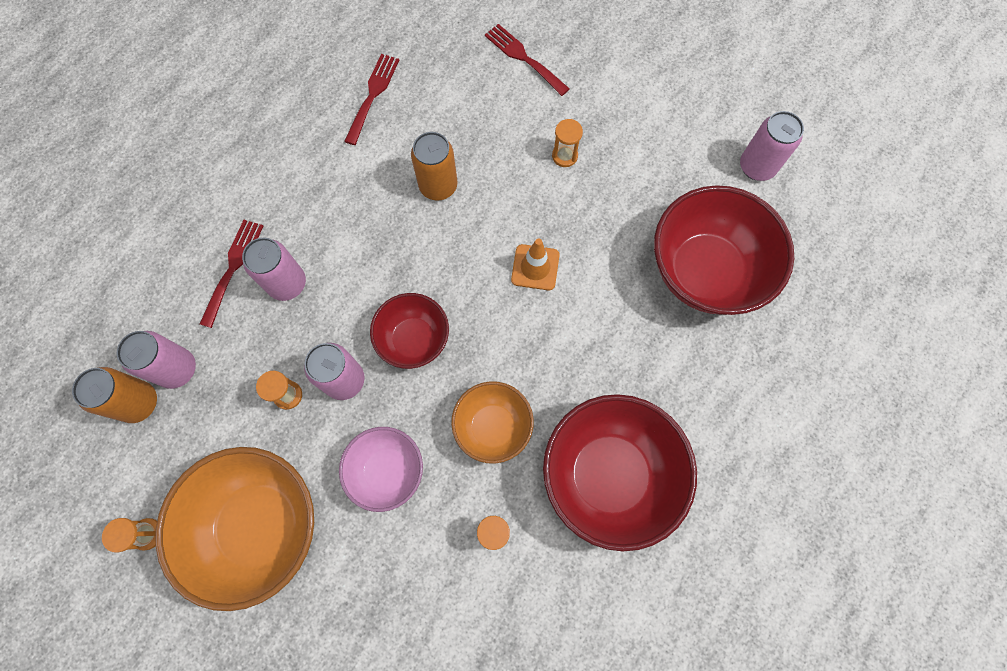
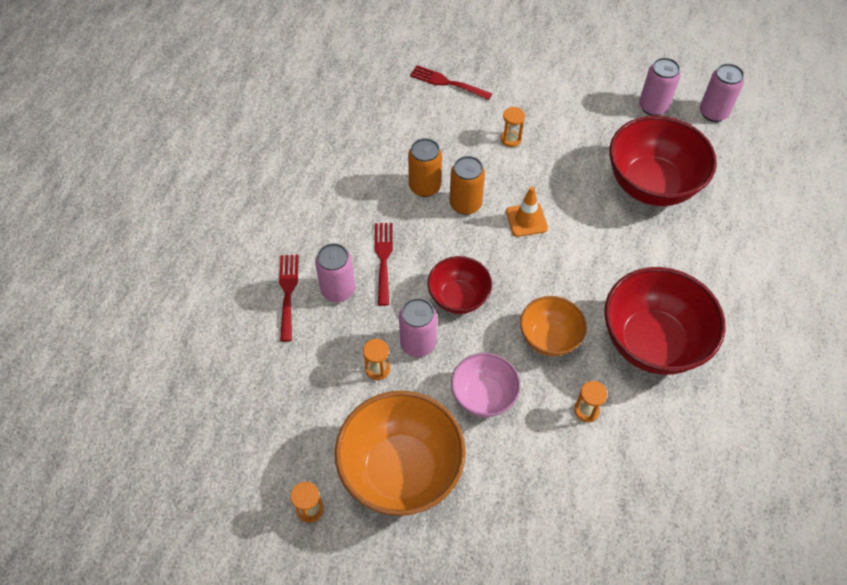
camera: 20 degrees left, 15 degrees down
orange can [72,367,157,423] -> orange can moved to [449,156,485,215]
pink can [117,331,196,389] -> pink can moved to [700,63,744,122]
red fork [344,54,399,145] -> red fork moved to [375,223,393,306]

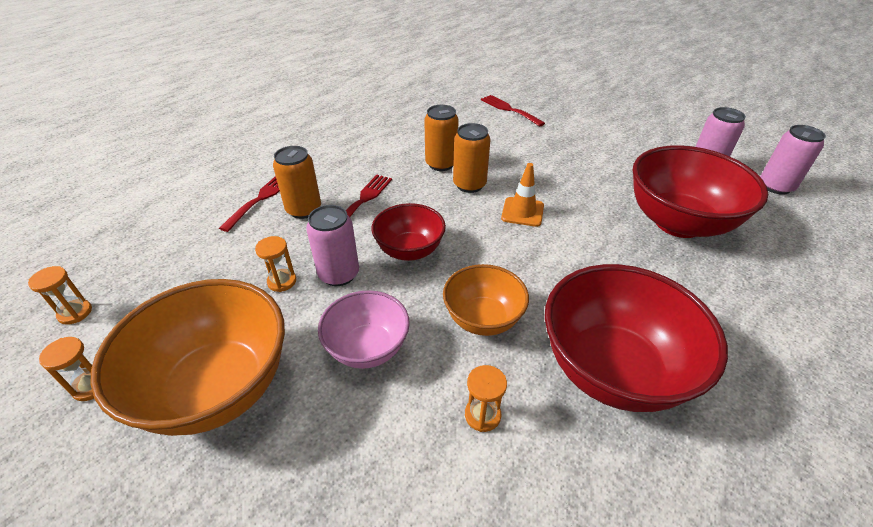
camera: 25 degrees right, 15 degrees down
pink can [315,243,355,302] -> orange can [273,146,321,219]
orange hourglass [501,107,525,147] -> orange hourglass moved to [28,266,92,325]

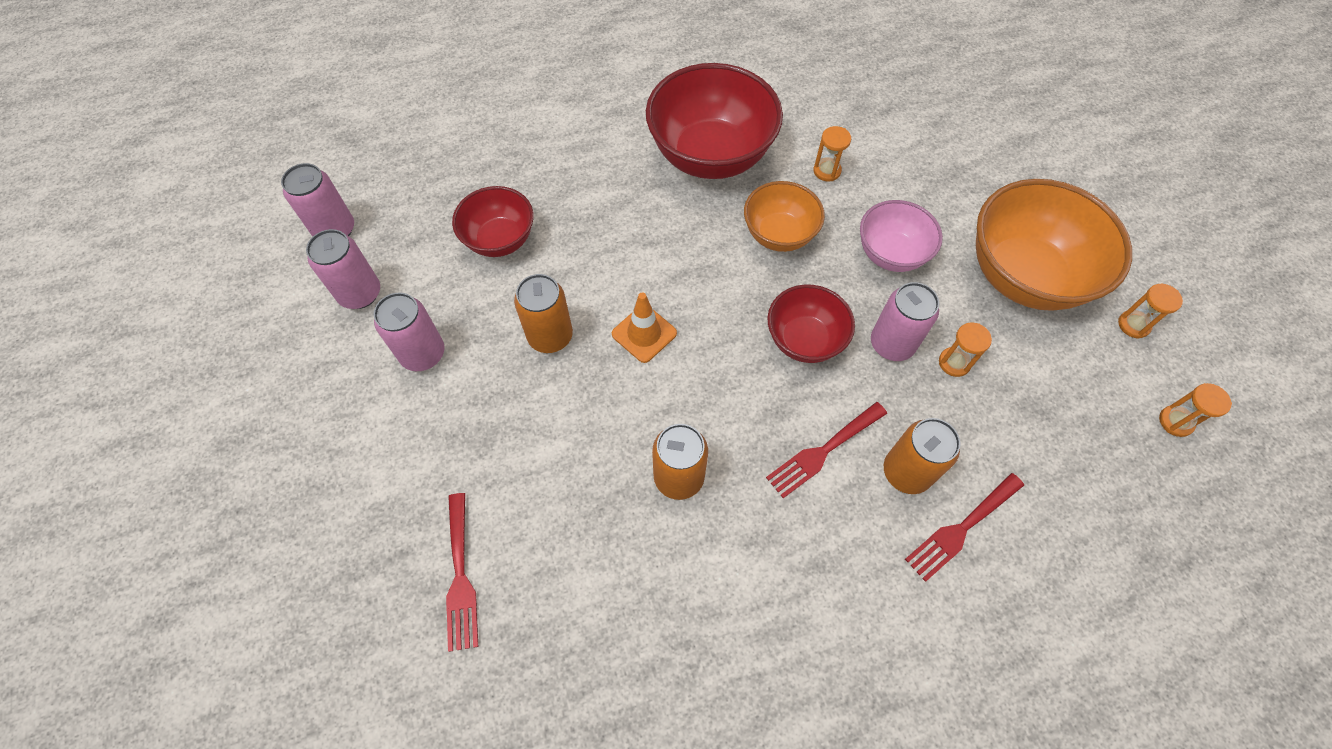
camera: 150 degrees left, 20 degrees up
orange can [453,123,491,193] -> orange can moved to [514,274,573,353]
red bowl [633,145,768,238] -> red bowl [452,186,534,257], size x0.57
none -> pink can [373,292,445,371]

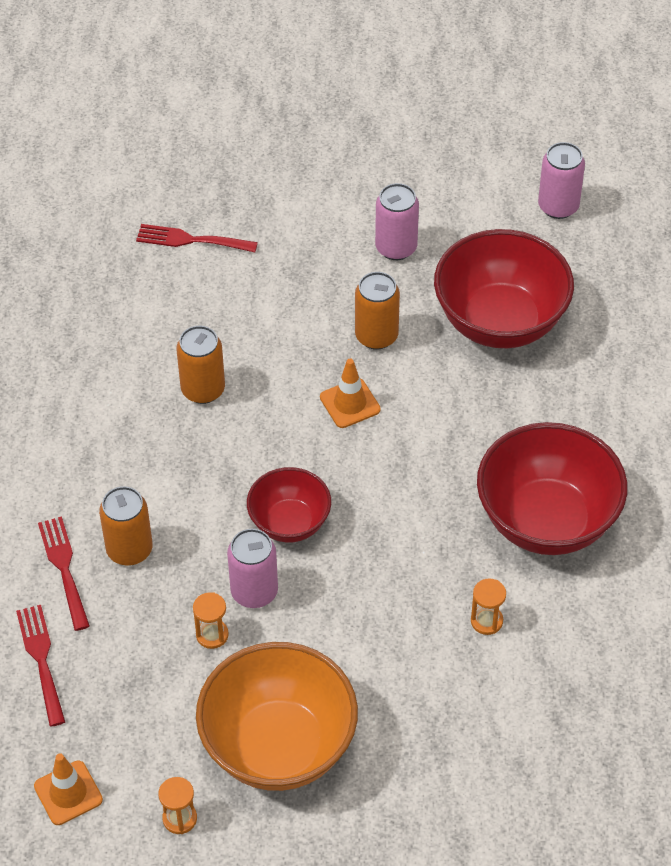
camera: 110 degrees right, 10 degrees down
pink can [306,229,380,309] -> none
red bowl [452,186,534,257] -> red bowl [434,229,574,348], size x1.75
orange bowl [744,181,825,252] -> none
red fork [766,402,887,498] -> red fork moved to [16,605,65,727]
pink bowl [860,200,943,272] -> none
orange hourglass [1159,383,1232,437] -> orange traffic cone [34,753,103,825]

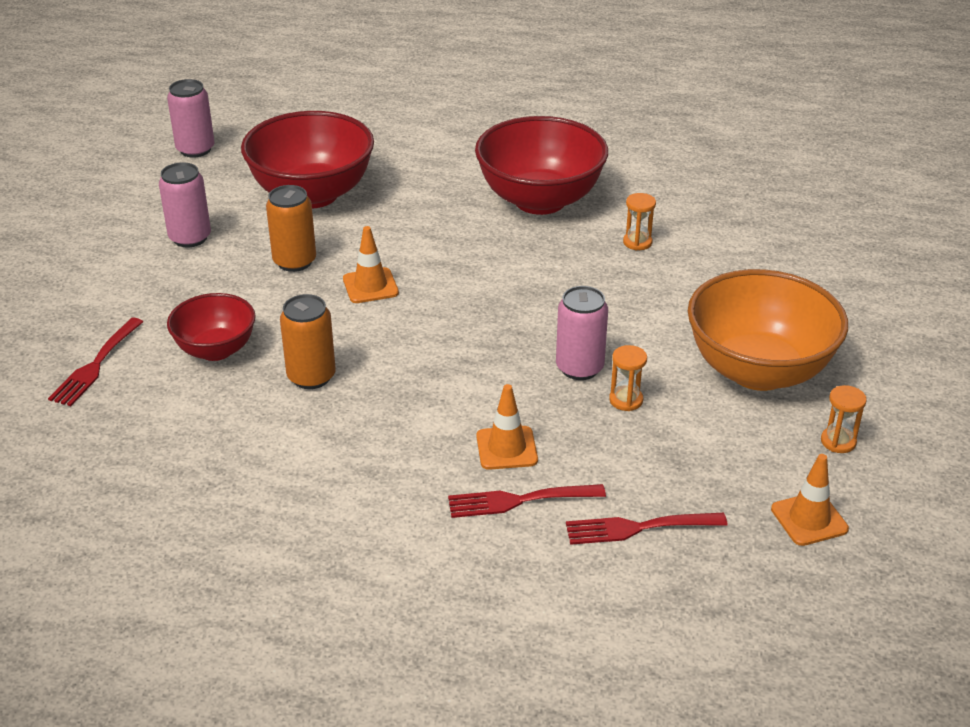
camera: 80 degrees left, 15 degrees down
orange can [99,486,153,566] -> orange traffic cone [476,384,538,470]
red bowl [247,467,331,543] -> red bowl moved to [167,293,256,361]

